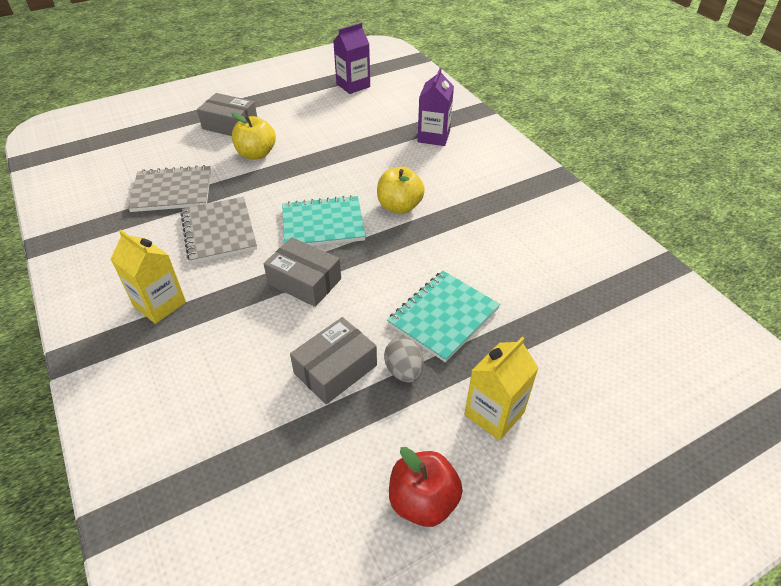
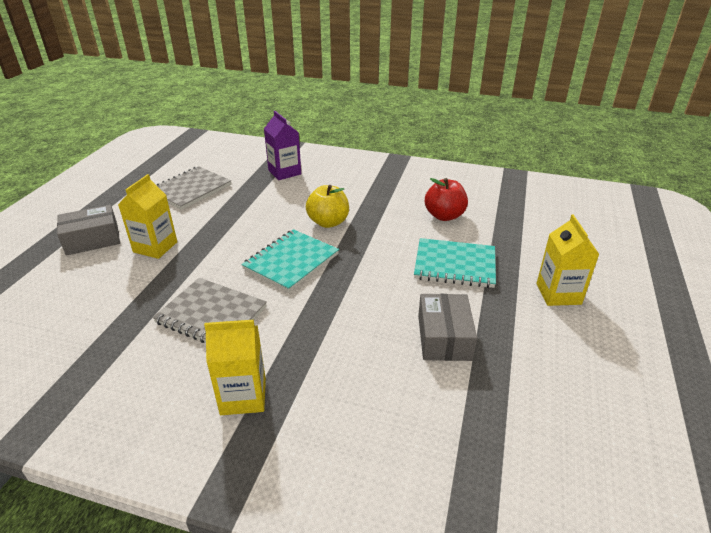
camera: 45 degrees left, 10 degrees down
grey notebook [128,165,211,212] -> grey notebook moved to [157,166,231,210]
yellow apple [232,113,276,159] -> yellow carton [118,174,177,259]
grey box [264,237,341,307] -> none
purple carton [333,23,370,94] -> none
grey egg [384,337,424,382] -> none
turquoise notebook [387,271,500,362] -> turquoise notebook turned 75 degrees counterclockwise [414,238,496,288]
red apple [389,447,463,527] -> red apple moved to [425,178,468,221]

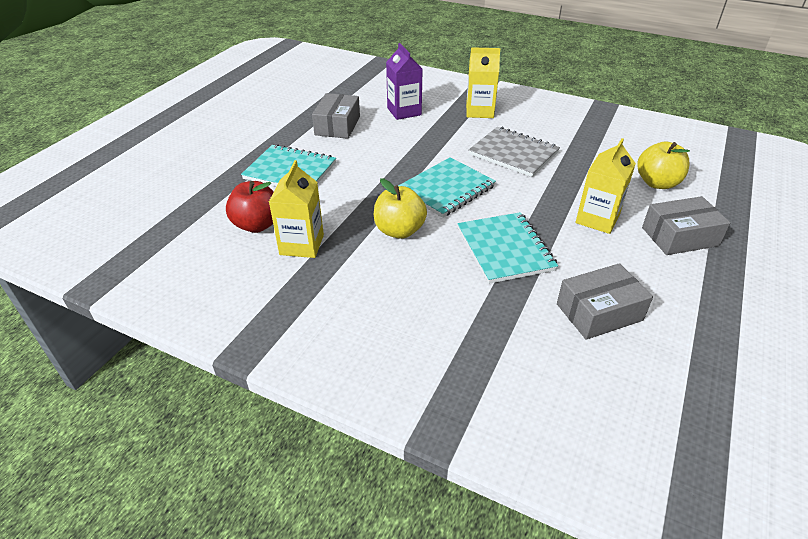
camera: 170 degrees left, 5 degrees up
grey notebook [157,166,231,210] -> grey box [557,263,653,340]
purple carton [264,111,301,180] -> purple carton moved to [386,43,423,120]
yellow carton [537,215,600,306] -> yellow carton moved to [269,160,324,258]
none -> turquoise notebook [457,212,558,284]
none -> yellow apple [638,141,690,189]

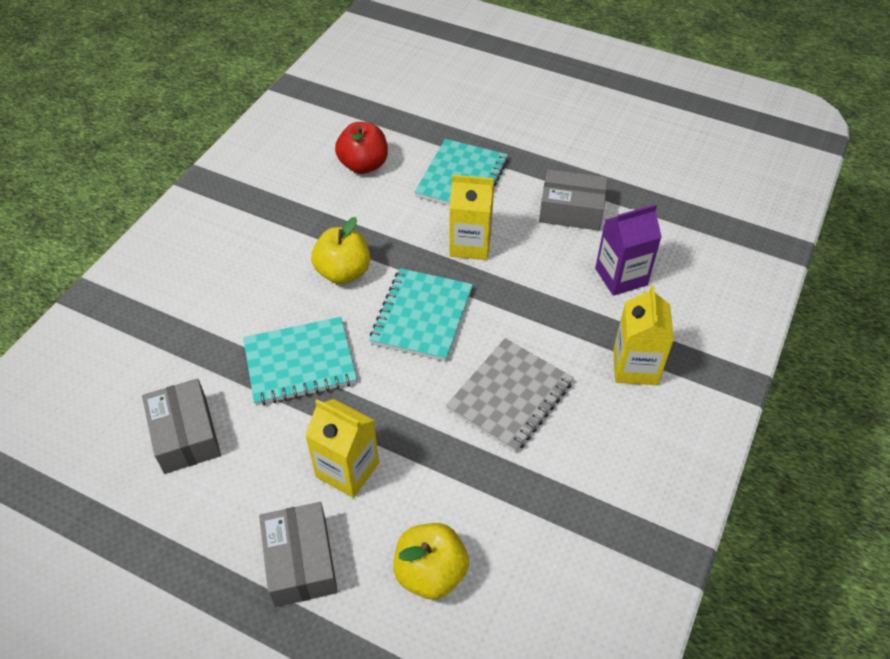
camera: 90 degrees right, 10 degrees up
yellow carton [269,160,324,258] -> yellow carton moved to [449,175,494,260]
turquoise notebook [398,157,496,218] -> turquoise notebook turned 60 degrees clockwise [370,268,473,361]

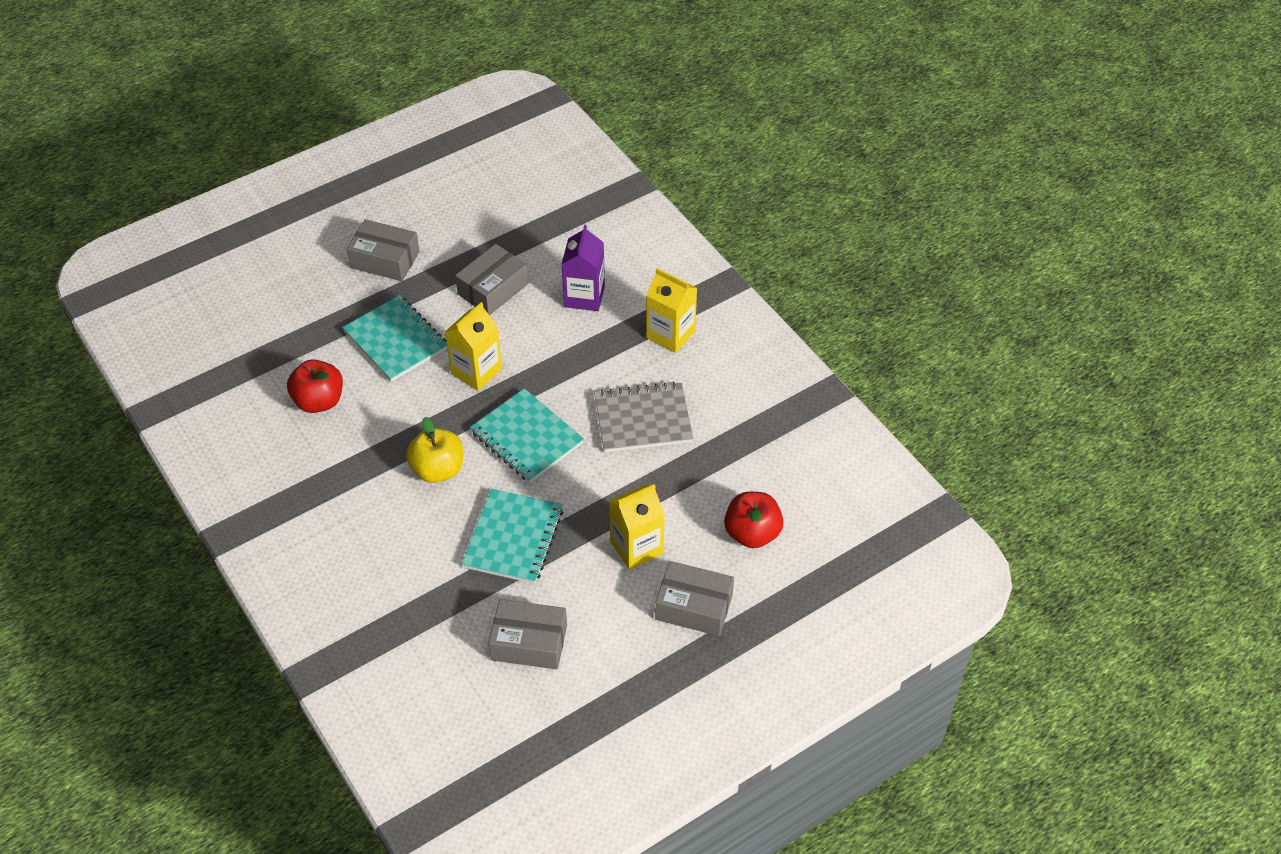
camera: 60 degrees left, 0 degrees up
yellow apple [393,523,469,599] -> red apple [724,492,783,548]
grey notebook [446,338,574,453] -> grey notebook turned 75 degrees counterclockwise [594,382,693,452]
none -> grey box [347,219,420,281]

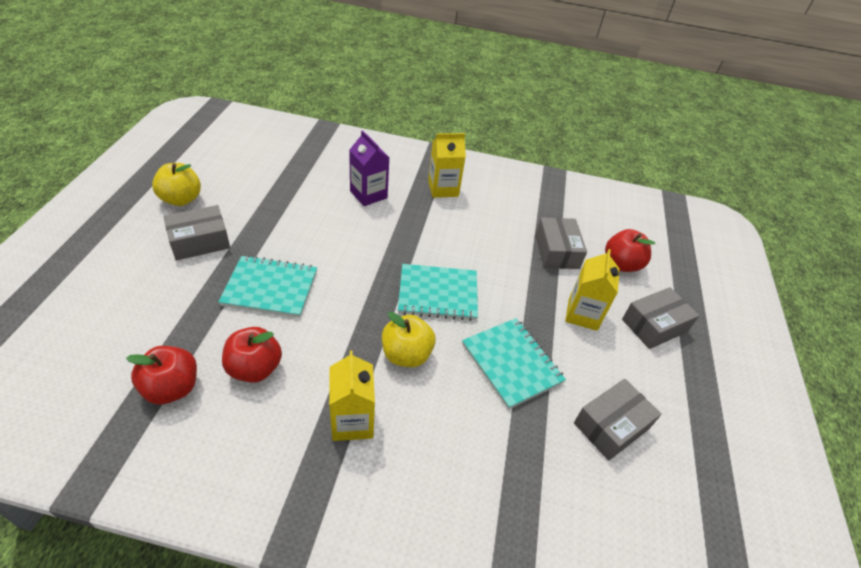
camera: 50 degrees left, 5 degrees down
yellow carton [445,302,502,391] -> yellow carton moved to [329,350,375,441]
grey box [455,244,529,315] -> grey box moved to [535,217,587,269]
grey notebook [594,382,693,452] -> none
none -> red apple [126,346,197,405]
none -> yellow apple [152,163,201,206]

